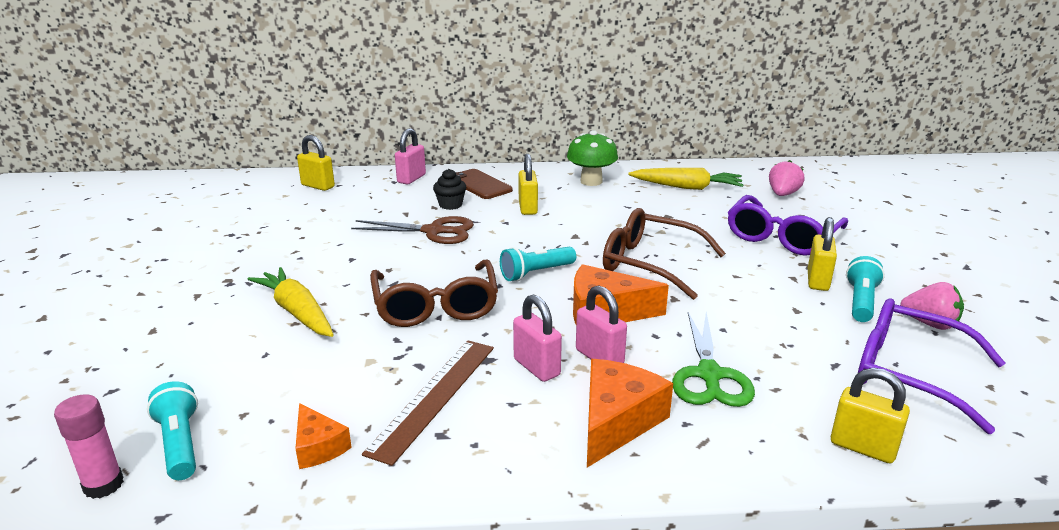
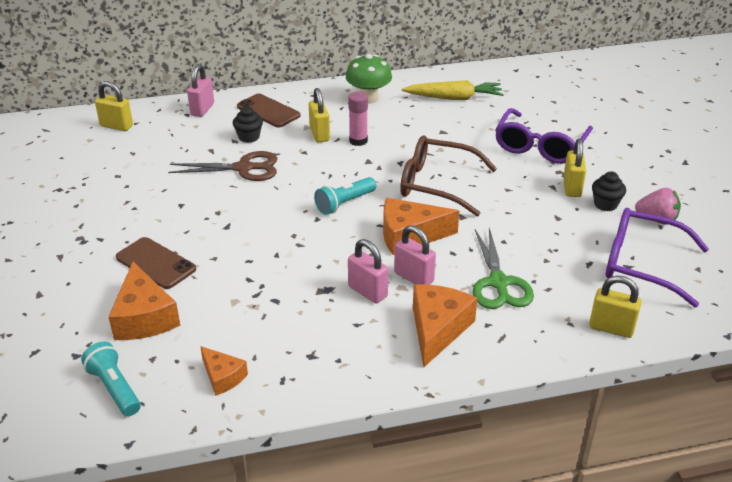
camera: 10 degrees left, 10 degrees up
pink glue stick [54,394,124,499] -> pink glue stick moved to [348,92,368,146]
yellow carrot [248,267,334,337] -> brown phone [116,237,196,289]
brown ruler [362,340,494,466] -> none
brown glasses [370,260,498,327] -> none
pink strawberry [769,160,805,196] -> none
turquoise flashlight [846,256,885,322] -> black cupcake [592,172,626,211]
none -> orange cheese [109,262,180,340]

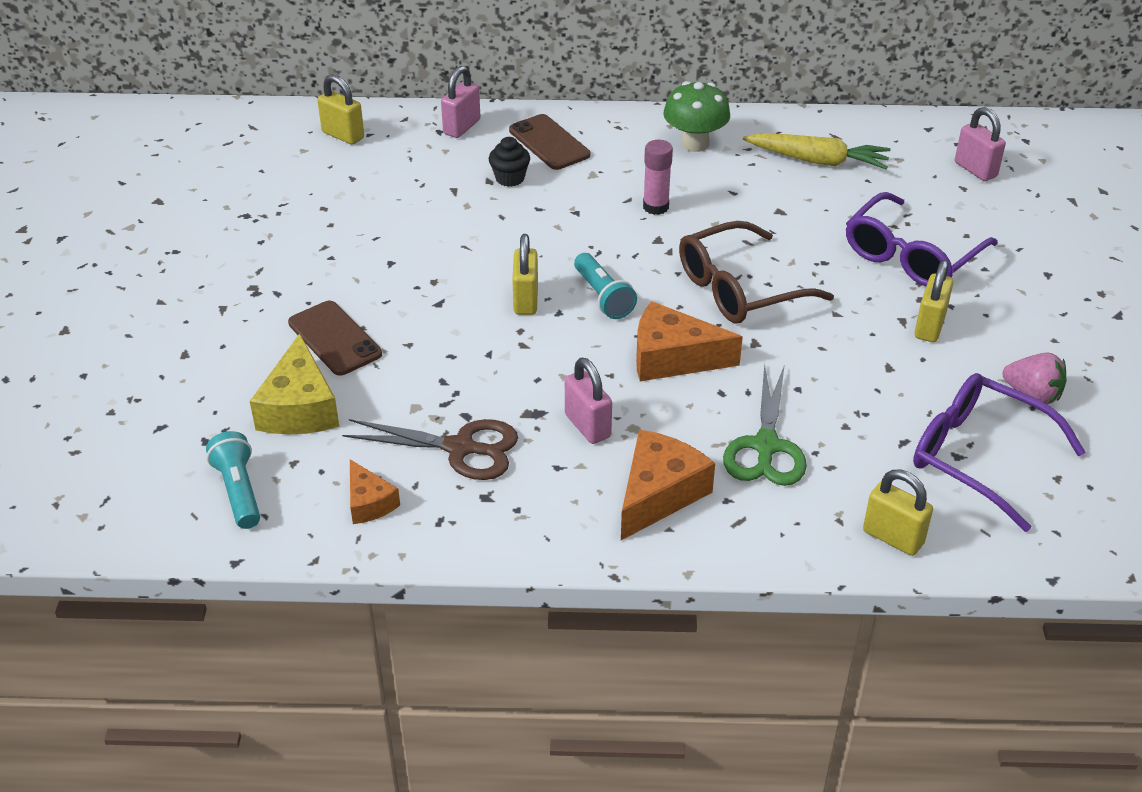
camera: 15 degrees right, 5 degrees up
orange cheese [109,262,180,340] -> yellow cheese [250,333,339,435]
brown scissors [168,151,277,181] -> brown scissors moved to [342,419,518,480]
yellow padlock [309,88,330,142] -> yellow padlock moved to [512,234,538,315]
turquoise flashlight [314,177,376,215] -> turquoise flashlight turned 90 degrees counterclockwise [574,253,637,319]
pink padlock [394,225,436,285] -> pink padlock moved to [955,107,1006,181]
brown glasses [400,136,497,216] -> brown glasses turned 60 degrees counterclockwise [679,221,834,323]
black cupcake [592,172,626,211] -> none

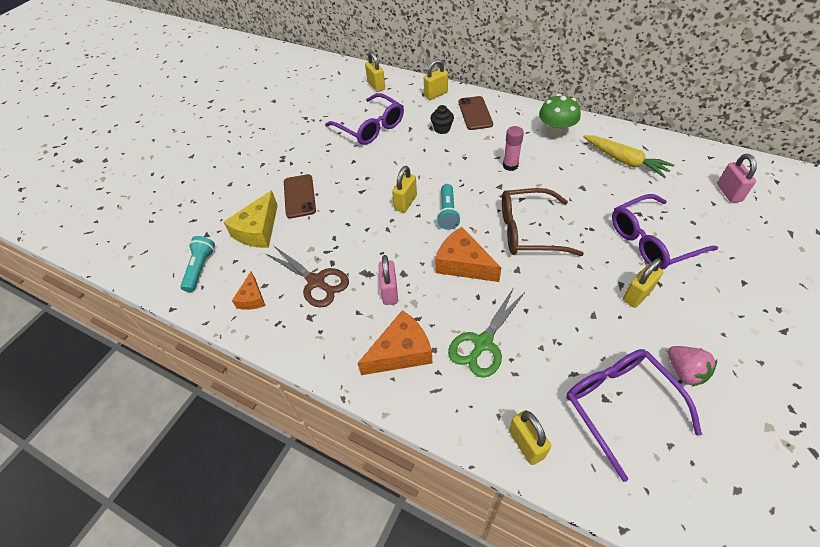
camera: 30 degrees right, 10 degrees up
pink padlock [441,66,480,138] -> yellow padlock [424,59,448,100]
none -> purple glasses [325,93,404,145]

